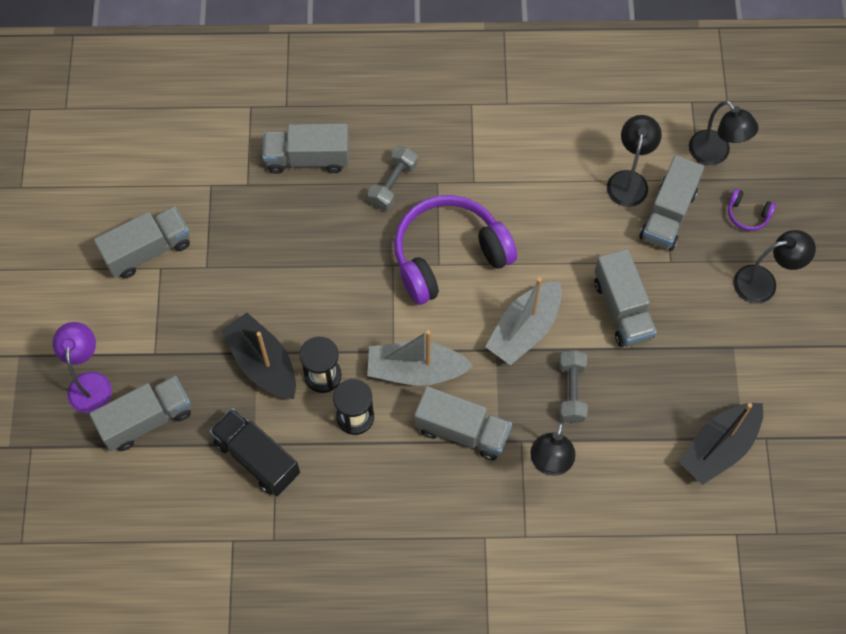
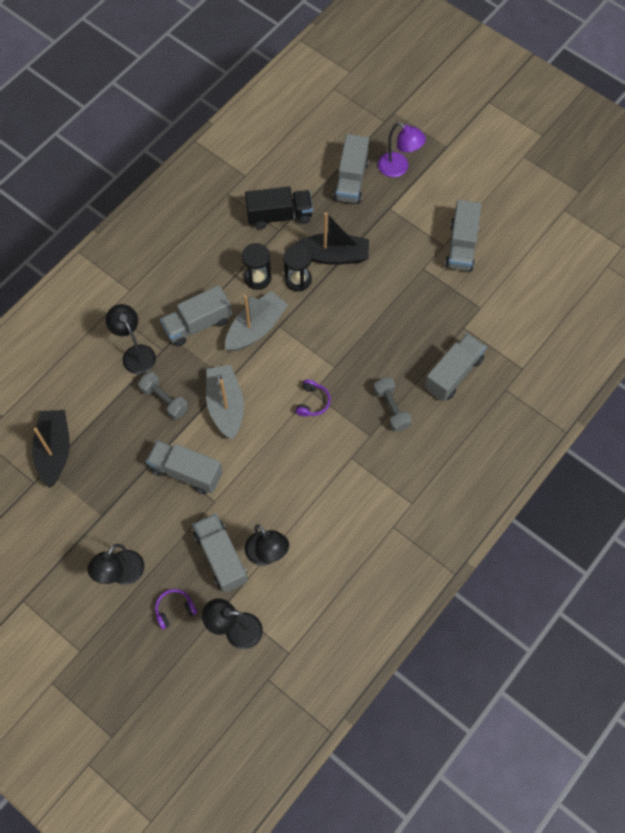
camera: 130 degrees right, 0 degrees up
purple headphones [394,195,517,305] -> purple headphones [296,380,331,417], size x0.40

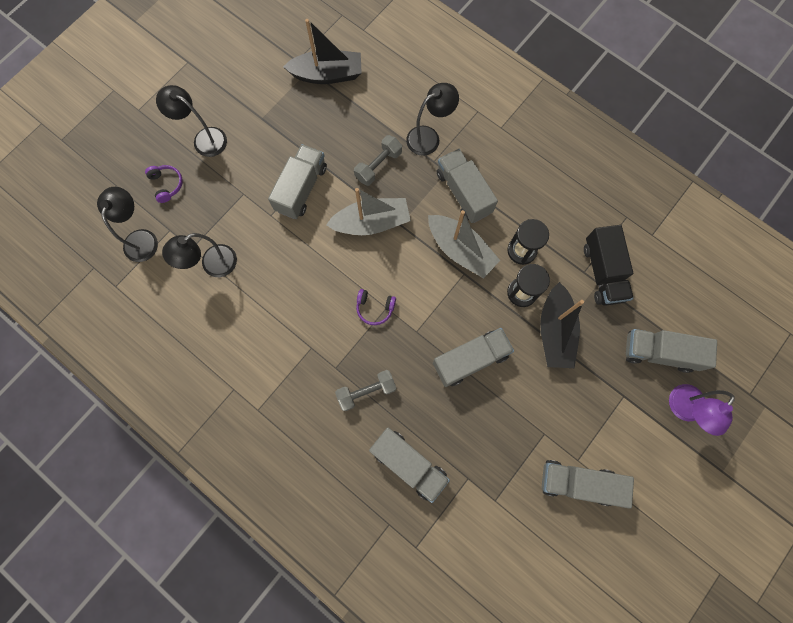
camera: 90 degrees right, 10 degrees up
grey truck [193,514,248,593] -> grey truck moved to [433,328,514,387]

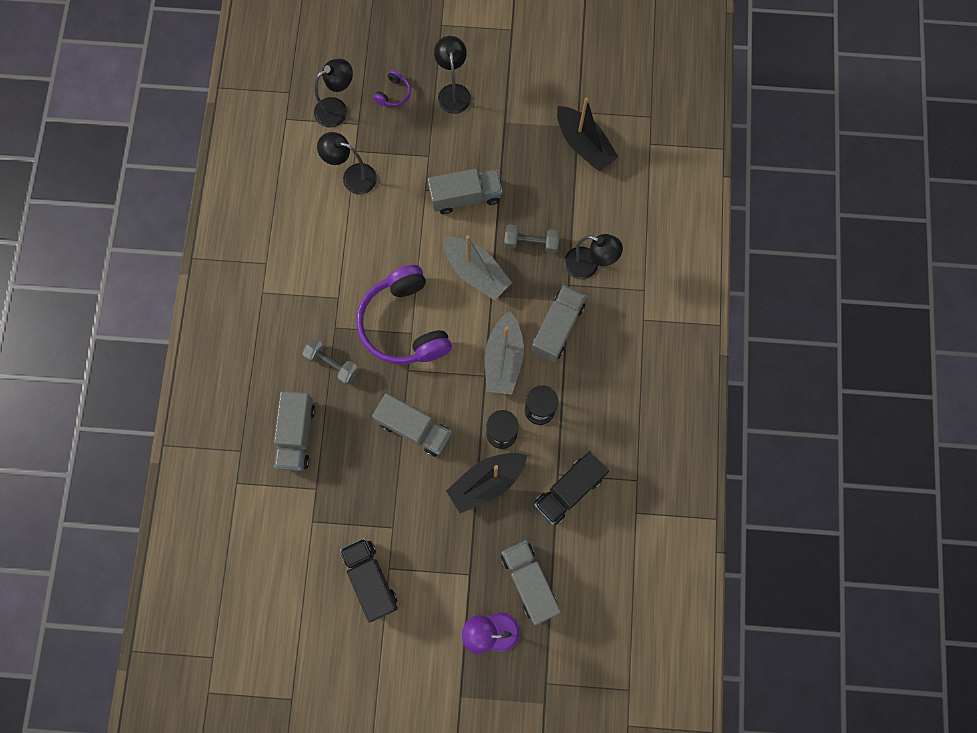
camera: 55 degrees right, 0 degrees up
purple headphones [356,289,396,325] -> purple headphones [356,265,452,364], size x2.49
grey truck [542,460,634,509] -> black truck [340,538,398,623]

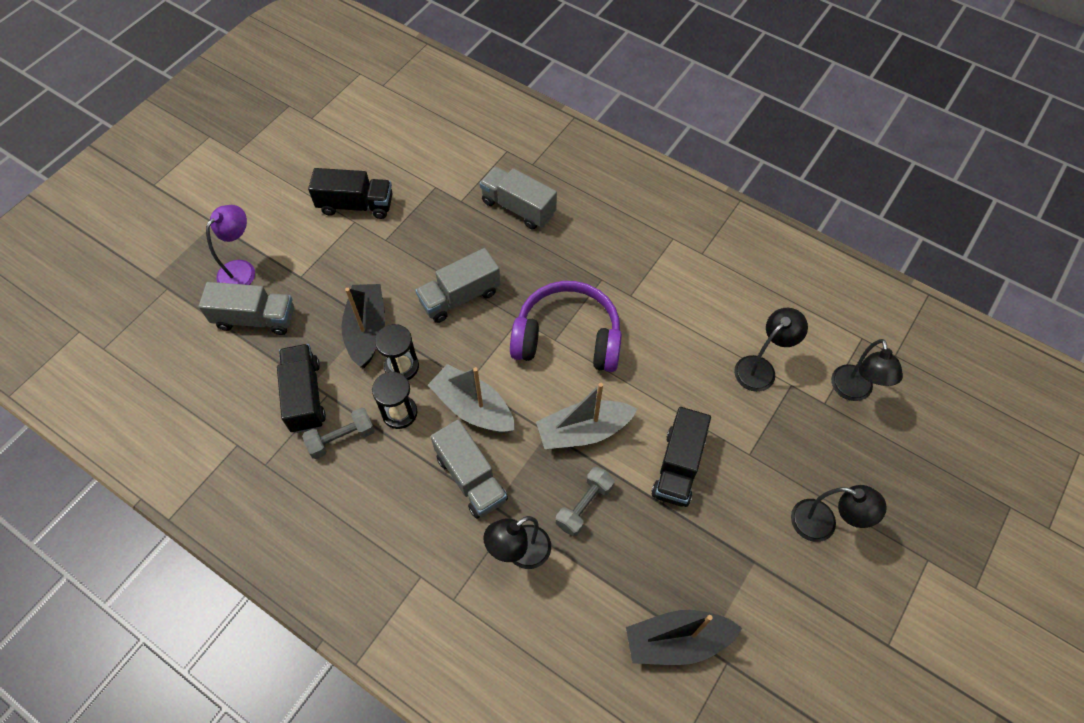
camera: 120 degrees right, 15 degrees down
grey dumbbell [302,338,359,385] -> grey dumbbell moved to [302,407,375,459]
purple headphones [374,70,411,107] -> none
grey truck [427,168,502,214] -> black truck [651,407,711,507]

